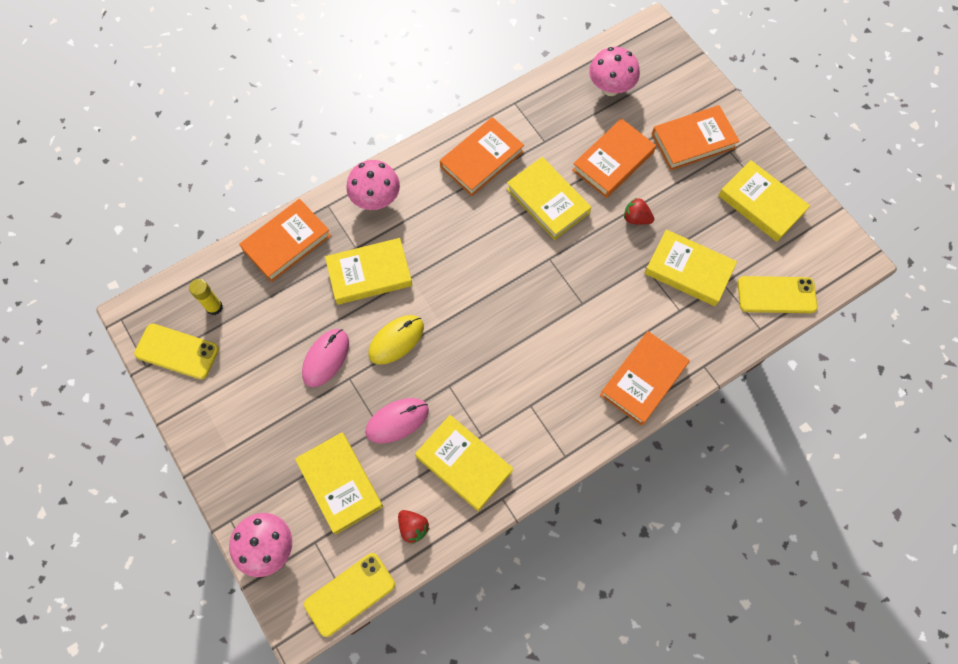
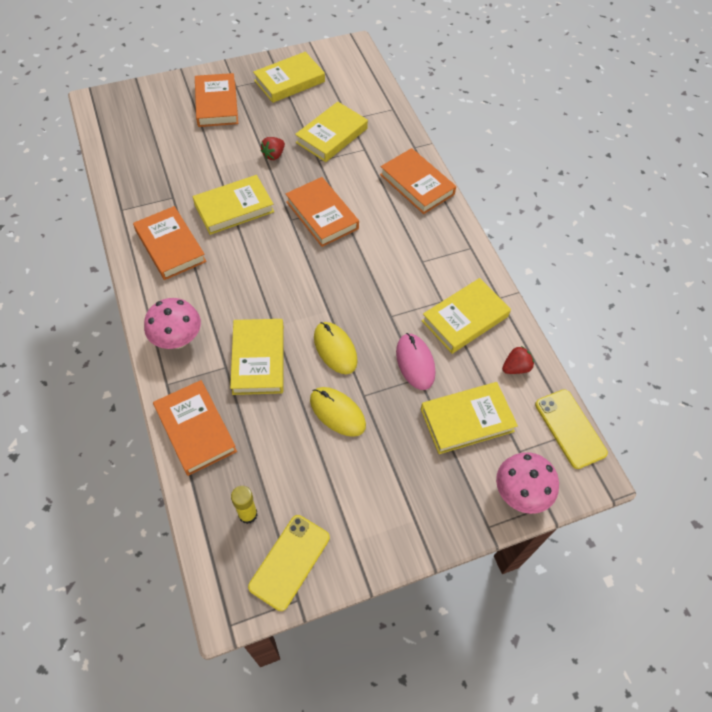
camera: 80 degrees left, 10 degrees down
pink mouse [302,329,349,387] -> yellow mouse [310,387,366,437]
orange book [572,118,656,198] -> orange book moved to [286,177,359,247]
pink mushroom [589,47,640,96] -> none
yellow phone [738,276,818,313] -> none

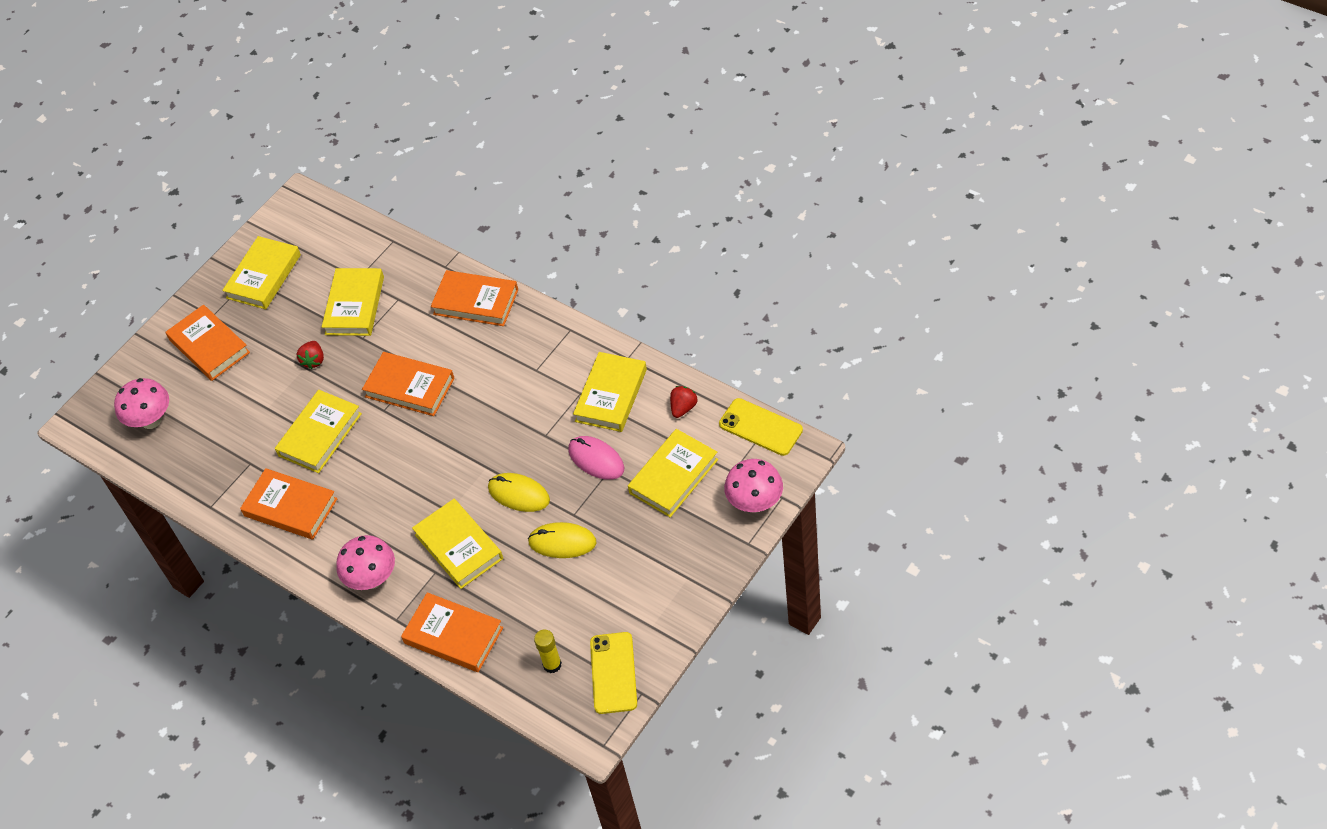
camera: 25 degrees left, 5 degrees down
none -> pink mushroom [114,378,169,429]

